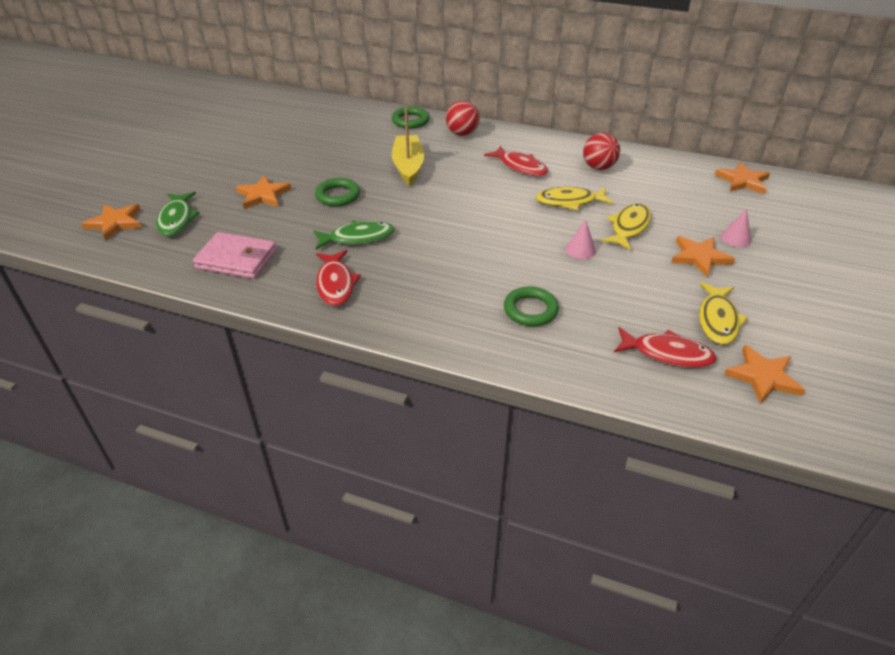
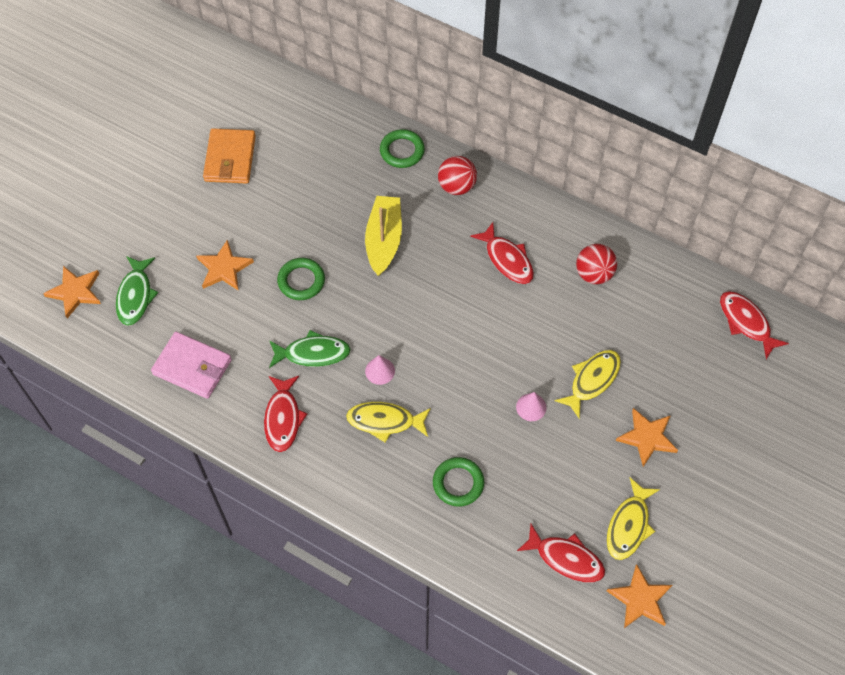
camera: 10 degrees right, 20 degrees up
yellow fish [536,187,613,210] -> yellow fish moved to [346,402,431,442]
orange star [715,162,770,194] -> red fish [720,291,789,359]
pink cone [721,208,751,247] -> pink cone moved to [365,355,395,385]
none -> orange wallet [203,128,256,184]

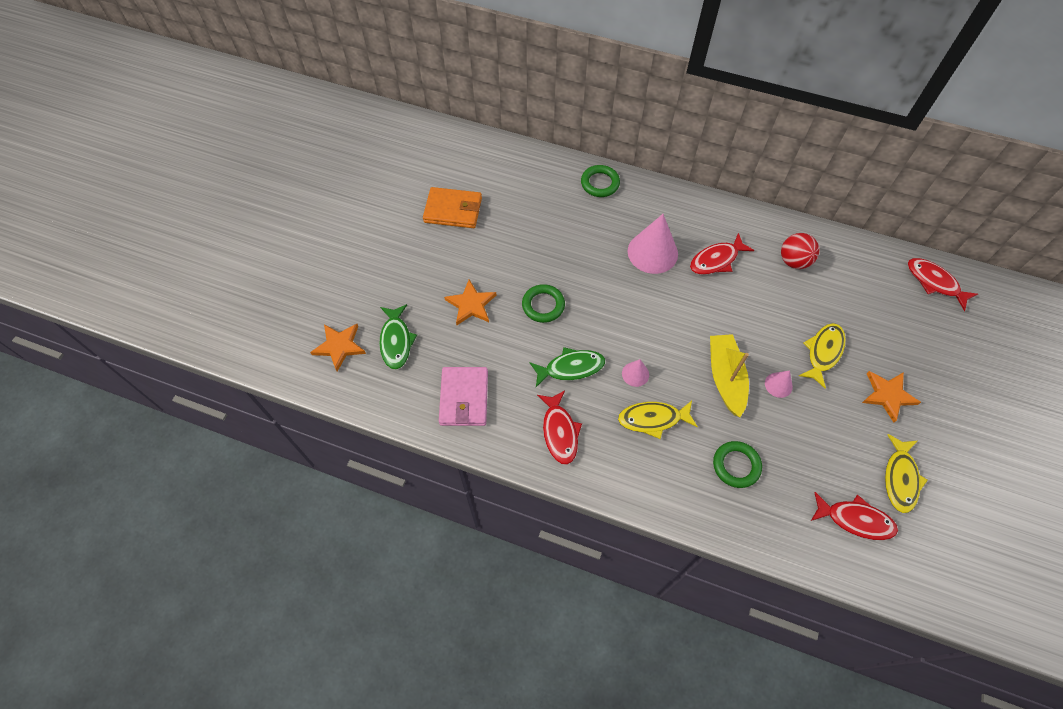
camera: 10 degrees left, 0 degrees up
pink wallet [151,332,232,399] -> pink wallet turned 75 degrees clockwise [439,367,488,426]
orange wallet [203,128,256,184] -> orange wallet turned 75 degrees counterclockwise [423,187,482,228]
yellow boat [365,196,402,276] -> yellow boat moved to [710,334,749,417]
red ball [438,156,477,195] -> none
red fish [470,222,534,284] -> red fish turned 105 degrees clockwise [690,233,754,275]
orange star [607,564,672,628] -> none
none -> pink cone [628,214,678,274]

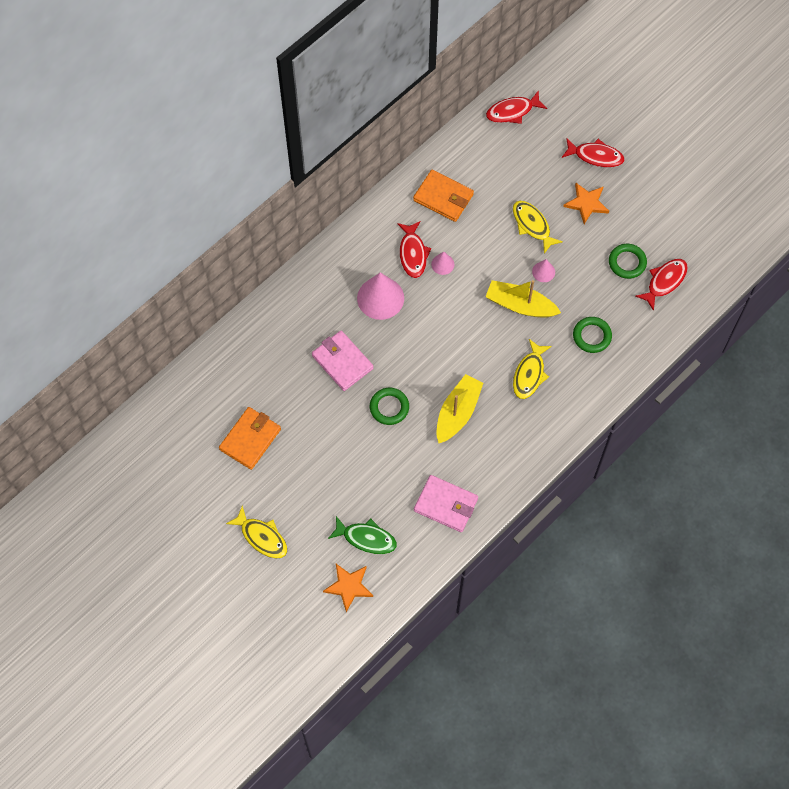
camera: 65 degrees left, 5 degrees up
orange star [444,280,496,325] -> none
green fish [529,347,605,387] -> yellow boat [437,374,483,443]
red fish [537,390,582,465] -> red fish moved to [562,138,625,167]
green ring [581,165,620,197] -> green ring moved to [609,244,647,279]
pink cone [622,359,649,387] -> pink cone moved to [431,252,454,275]
red ball [781,233,819,269] -> orange wallet [413,170,474,222]
yellow fish [885,434,928,513] -> yellow fish moved to [226,505,287,558]
none -> pink wallet [312,331,373,391]

